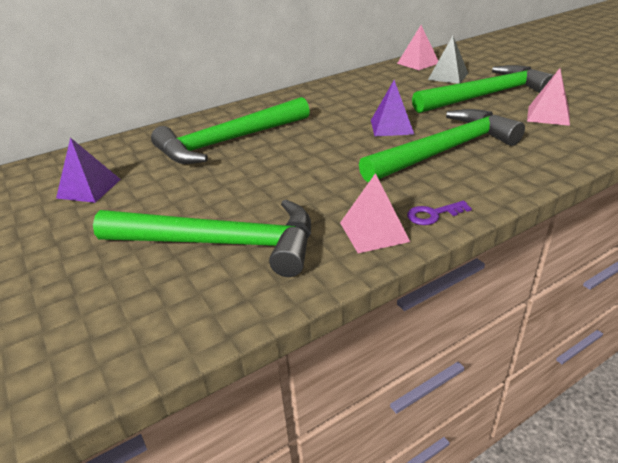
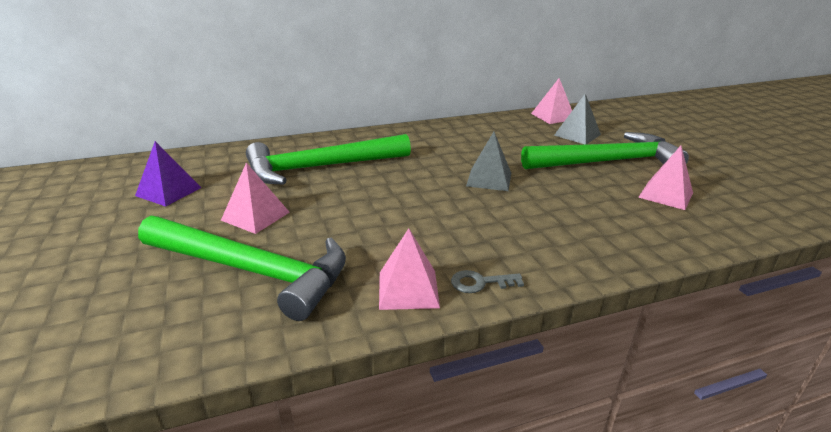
camera: 10 degrees right, 5 degrees down
green hammer [359,109,525,183] -> none
purple pyramid [371,80,415,136] -> grey pyramid [466,132,511,191]
purple key [407,201,472,225] -> grey key [451,270,524,293]
none -> pink pyramid [221,163,290,234]

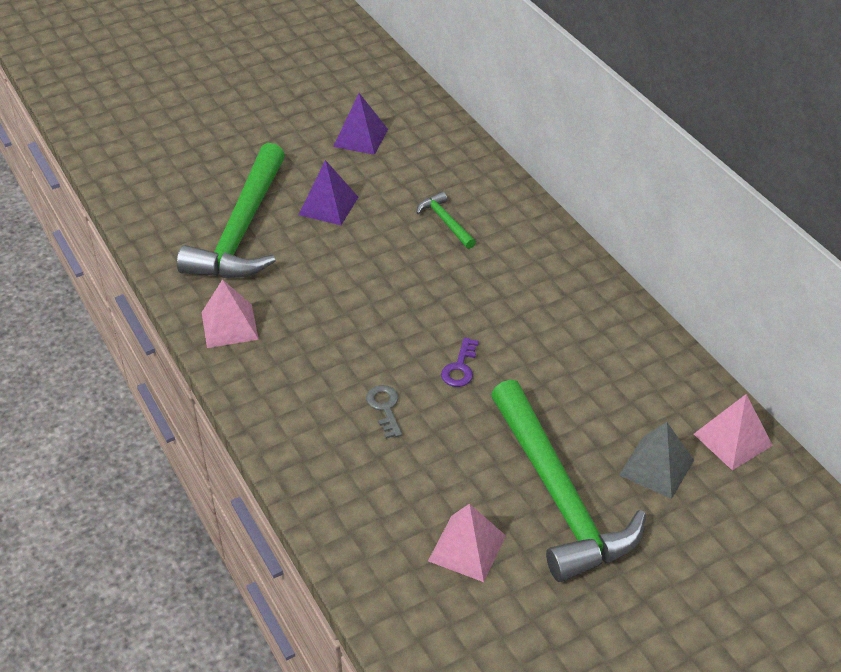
camera: 80 degrees right, 15 degrees up
pink pyramid [221,163,290,234] -> purple pyramid [298,160,358,225]
green hammer [246,134,411,185] -> green hammer [416,192,476,249], size x0.42
grey key [451,270,524,293] -> grey key moved to [366,385,402,439]
grey pyramid [466,132,511,191] -> purple key [441,337,479,387]

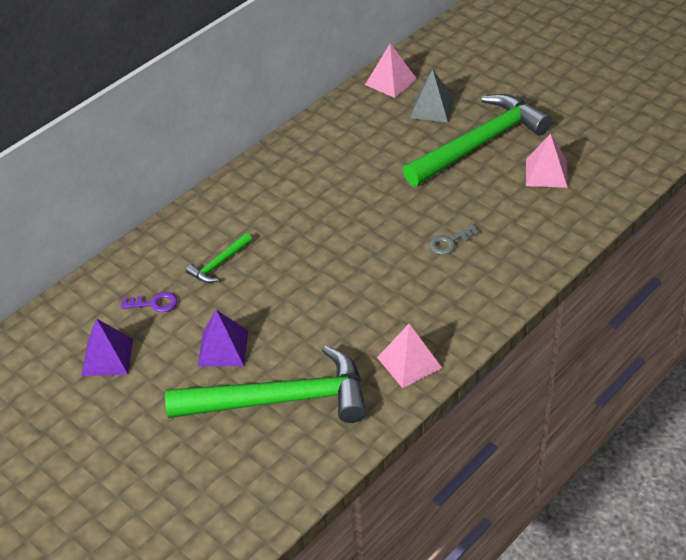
camera: 105 degrees left, 0 degrees up
purple key [441,337,479,387] -> purple key moved to [121,292,178,312]

